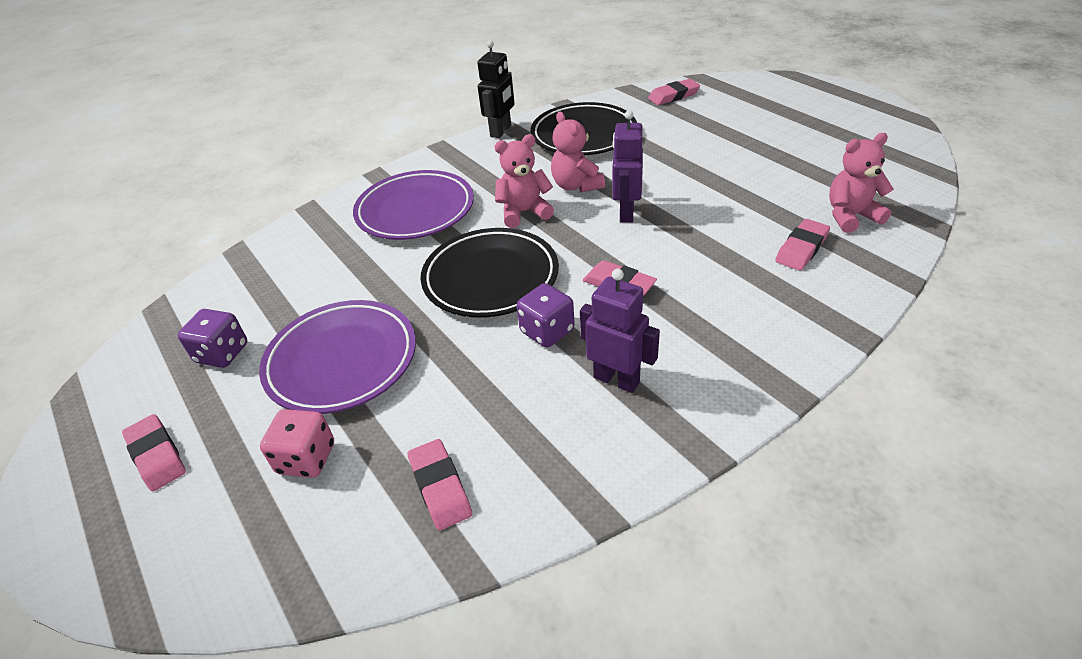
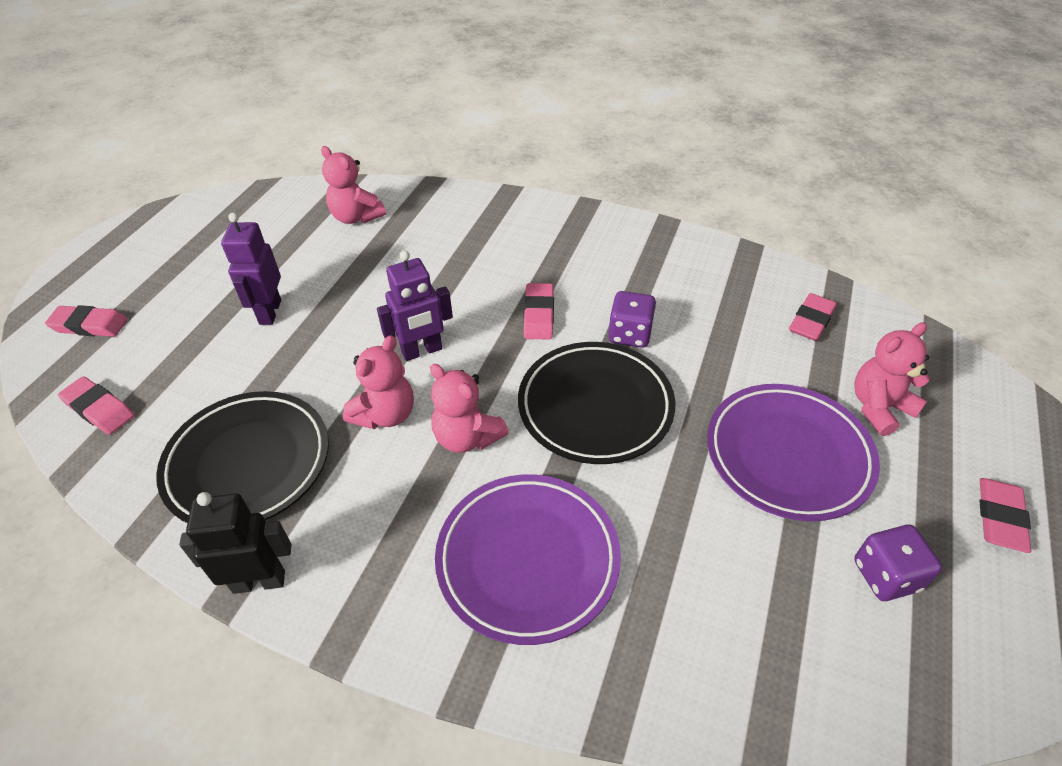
camera: 125 degrees left, 5 degrees up
pink dice [260,409,334,478] -> pink teddy bear [854,322,930,436]
purple robot [580,269,660,393] -> purple robot moved to [221,213,281,325]
pink eraser [775,219,830,271] -> pink eraser moved to [45,305,128,337]

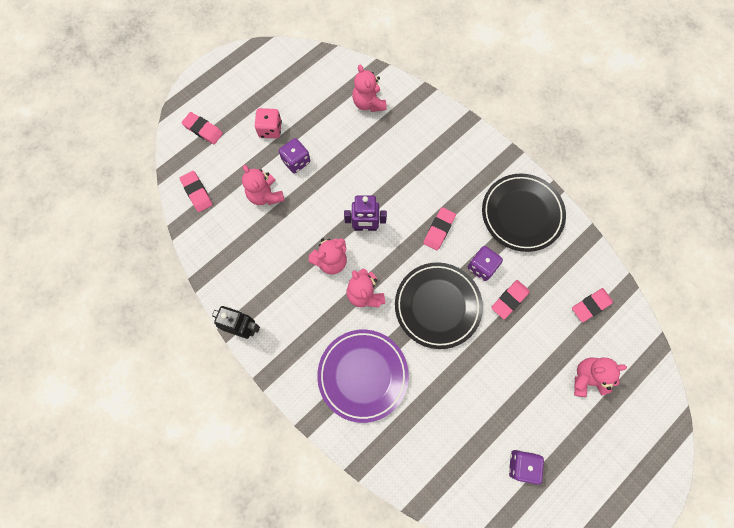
camera: 25 degrees right, 25 degrees up
black plate [156,391,329,523] -> black plate moved to [482,174,566,252]
purple robot [221,213,281,325] -> purple dice [279,138,310,173]
purple plate [707,384,880,521] -> none
pink eraser [979,478,1031,553] -> pink eraser moved to [491,280,530,319]
none -> pink teddy bear [242,165,285,205]
none -> pink dice [255,108,282,138]

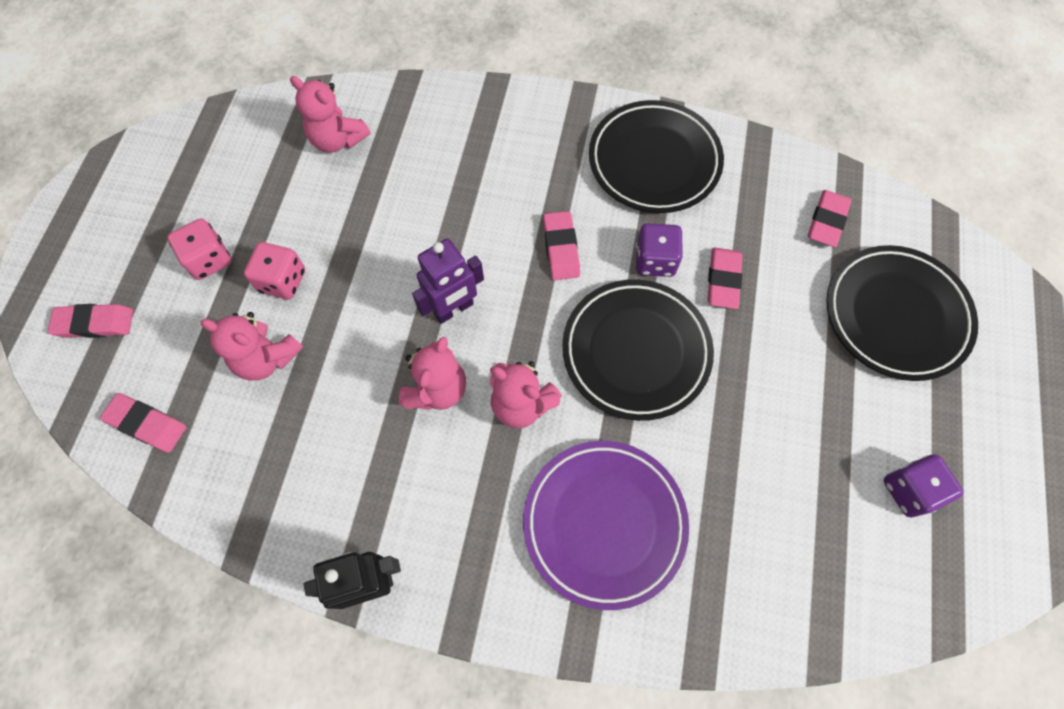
camera: 35 degrees left, 5 degrees down
purple dice [279,138,310,173] -> pink dice [244,242,305,300]
pink teddy bear [574,358,627,397] -> black plate [826,245,978,381]

